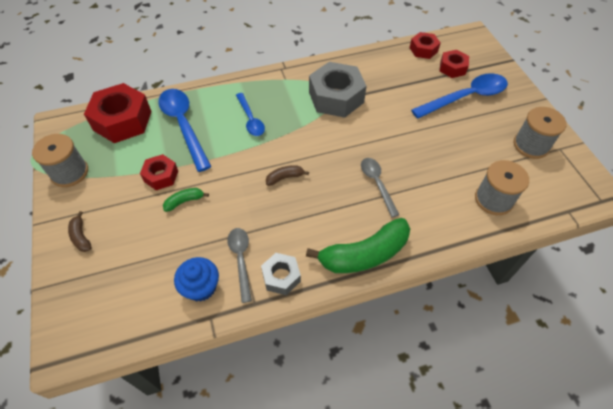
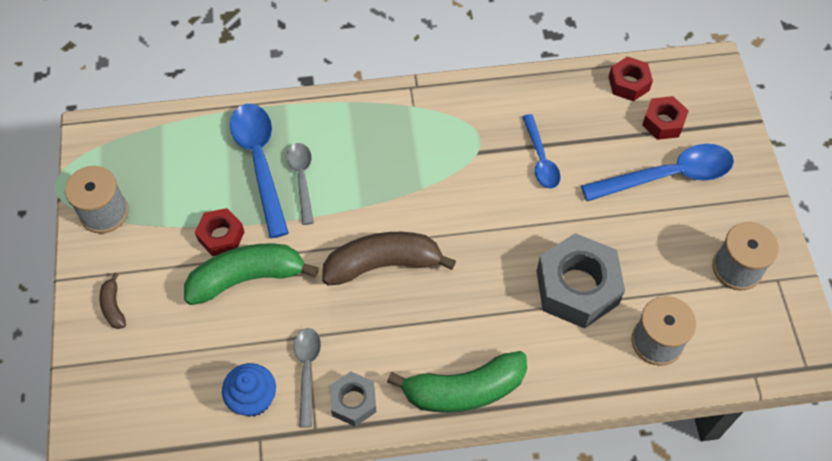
camera: 10 degrees right, 5 degrees up
red nut [84,83,152,143] -> none
green banana [163,188,209,212] -> green banana [184,244,319,305], size x2.20
blue spoon [236,93,265,136] -> blue spoon moved to [522,114,561,188]
brown banana [266,165,309,186] -> brown banana [322,232,456,285], size x2.20
grey nut [309,62,367,118] -> grey nut moved to [537,233,625,328]
grey spoon [361,158,400,217] -> grey spoon moved to [287,143,314,225]

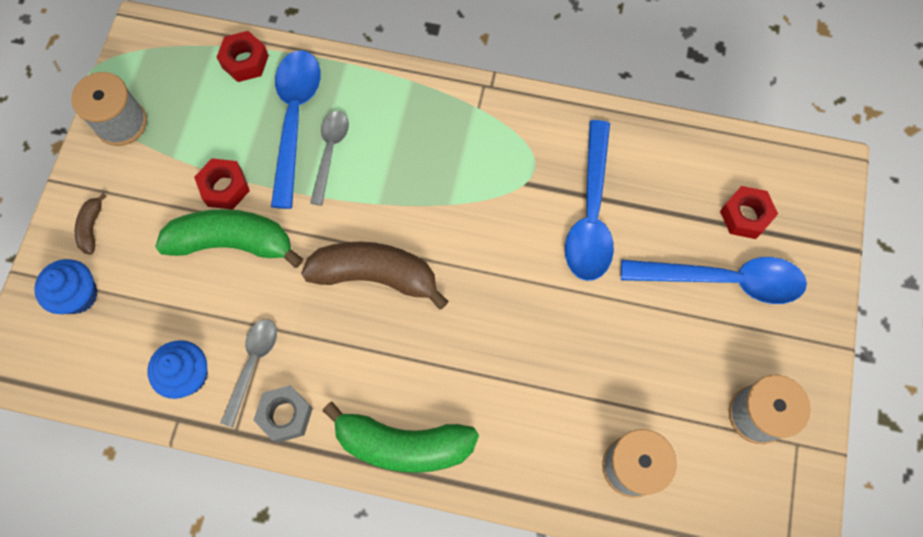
camera: 20 degrees right, 10 degrees up
blue spoon [522,114,561,188] -> blue spoon [565,120,614,281], size x1.69
grey nut [537,233,625,328] -> none
red nut [609,56,653,101] -> red nut moved to [217,31,269,82]
none -> blue cupcake [34,259,98,314]

